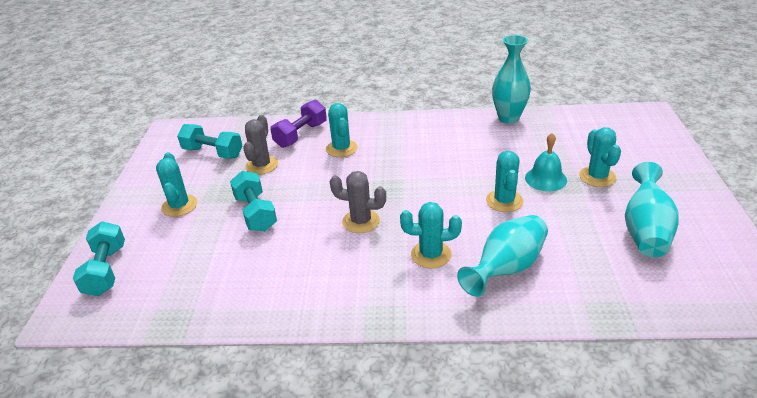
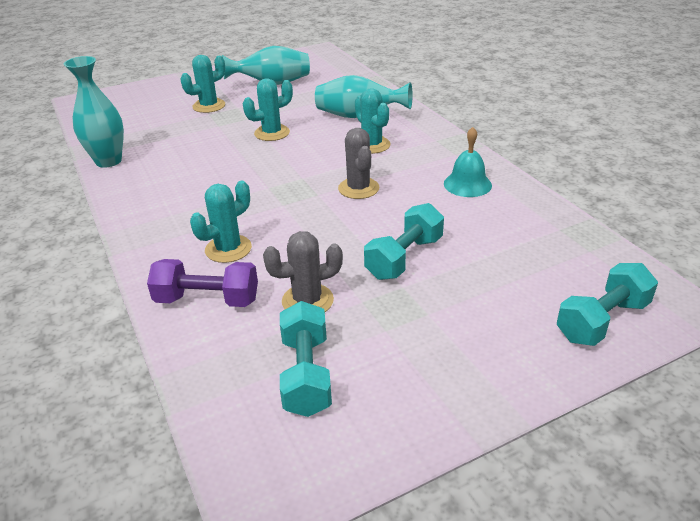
camera: 120 degrees left, 0 degrees up
turquoise cactus [156,152,197,217] -> none
turquoise bell [525,133,567,191] -> turquoise bell moved to [444,127,492,197]

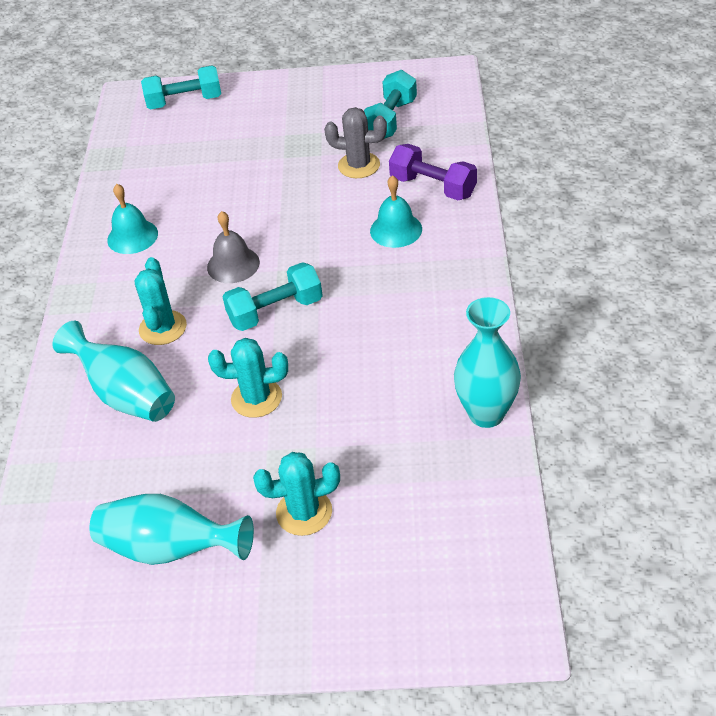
camera: 150 degrees left, 10 degrees up
turquoise cactus [190,181,252,263] -> turquoise bell [370,175,422,248]
grey cactus [338,128,379,199] -> grey bell [207,211,260,283]
turquoise dumbbell [364,203,444,280] -> turquoise dumbbell moved to [222,262,323,331]

